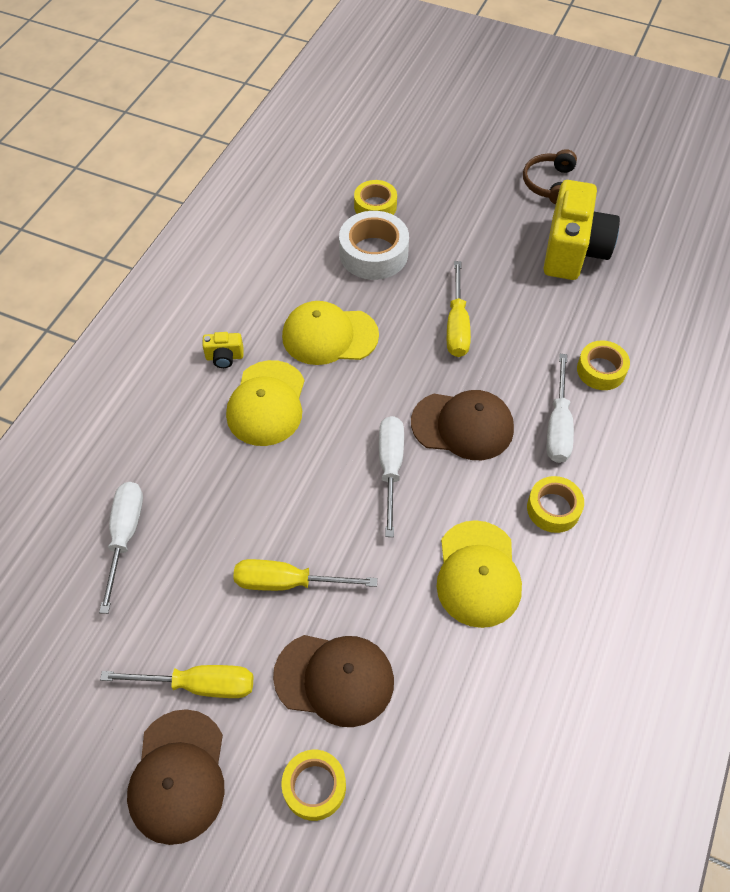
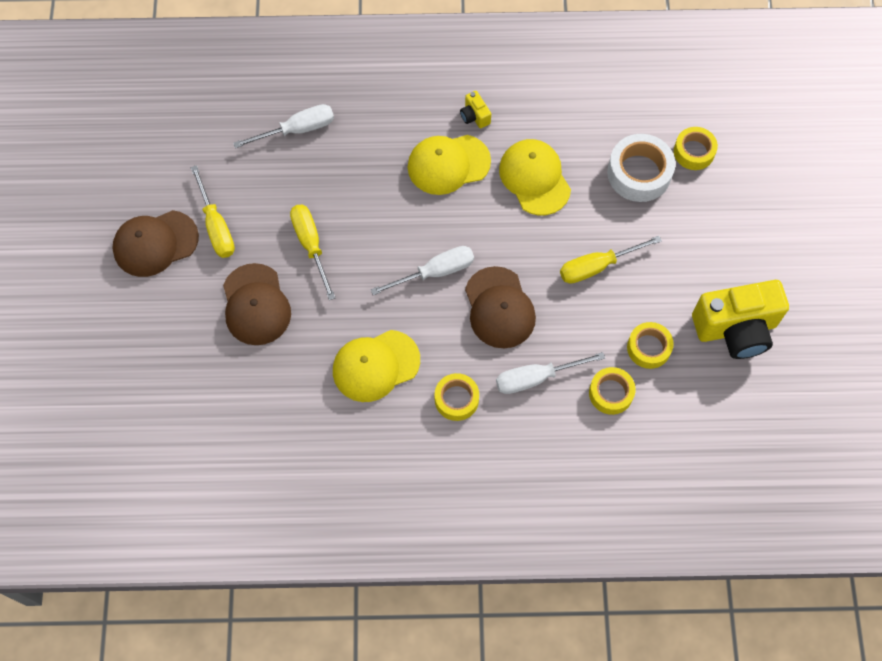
camera: 65 degrees right, 10 degrees up
yellow tape [281,750,346,821] -> yellow tape moved to [627,322,674,369]
brown headphones [523,149,577,205] -> none

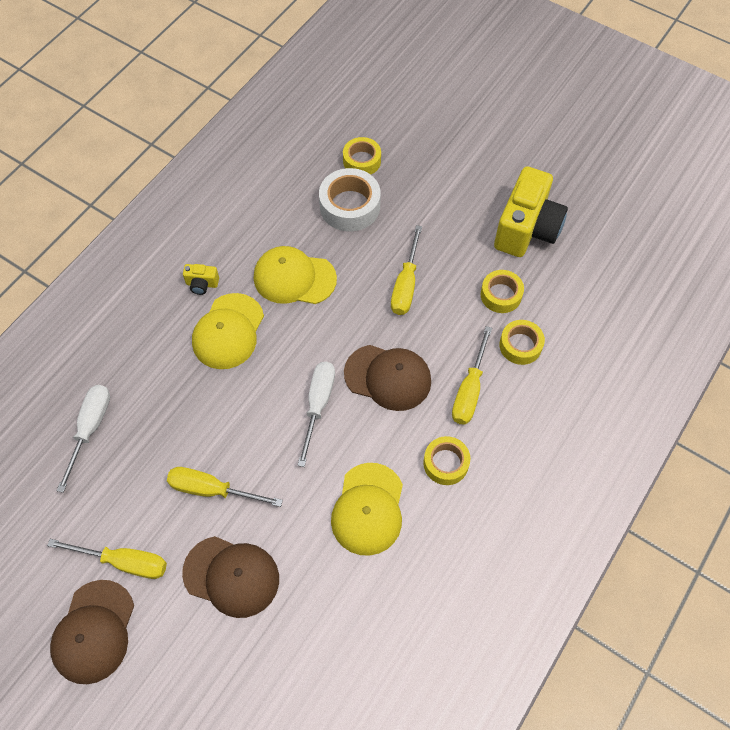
camera: 55 degrees left, 5 degrees down
white screwdriver [496,352,605,394] -> yellow screwdriver [452,326,492,425]

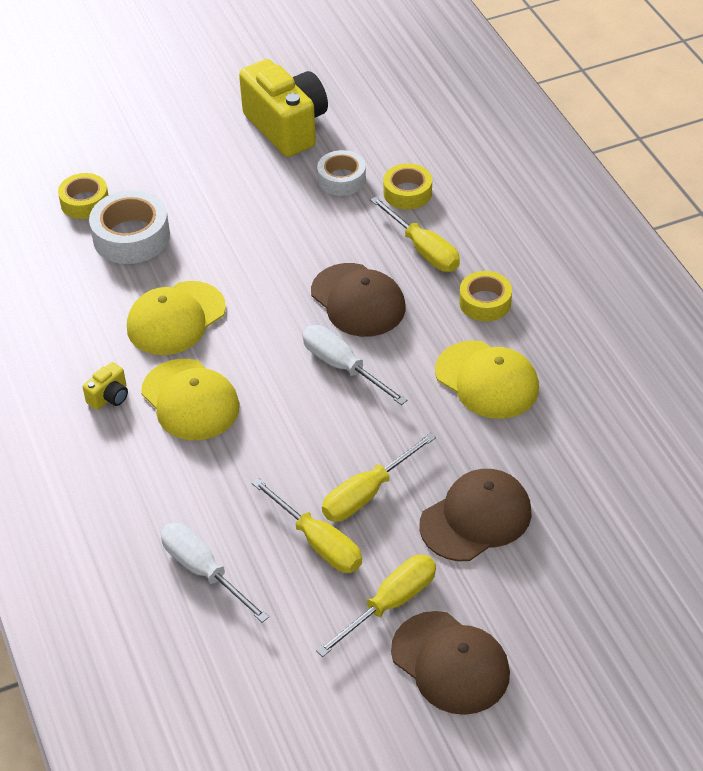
camera: 55 degrees left, 15 degrees down
brown cap [344,345,431,411] -> brown cap turned 90 degrees clockwise [311,263,406,337]
yellow screwdriver [391,225,422,315] -> yellow screwdriver moved to [252,478,362,573]
yellow tape [481,270,524,313] -> white tape [317,150,366,196]

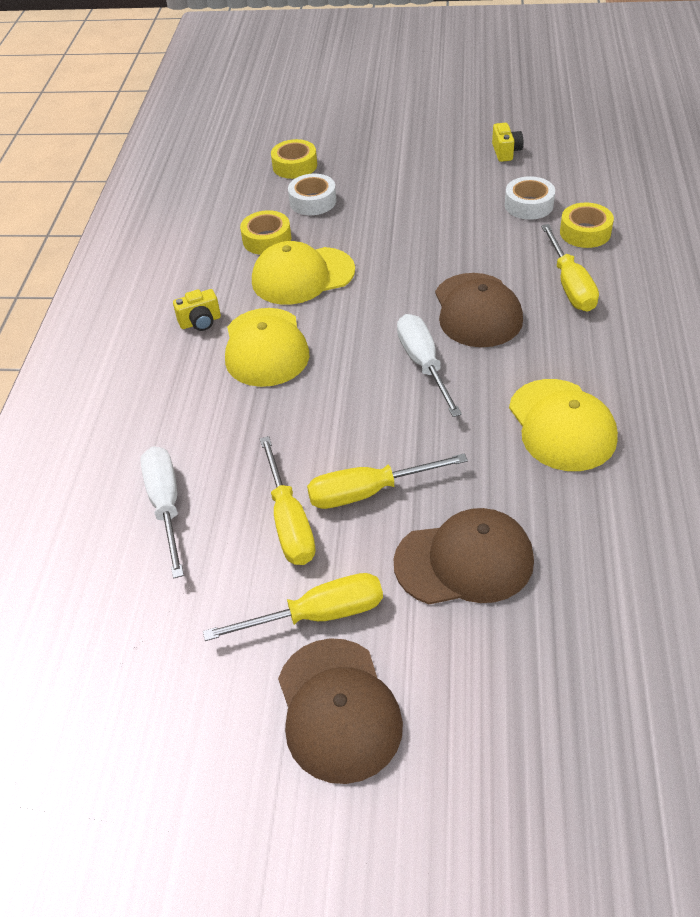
camera: 30 degrees right, 0 degrees up
white tape [89,190,170,264] -> white tape [288,174,336,215], size x0.64
yellow camera [239,59,328,157] -> yellow camera [492,123,523,162], size x0.42
yellow tape [459,271,512,321] -> yellow tape moved to [240,210,291,255]

